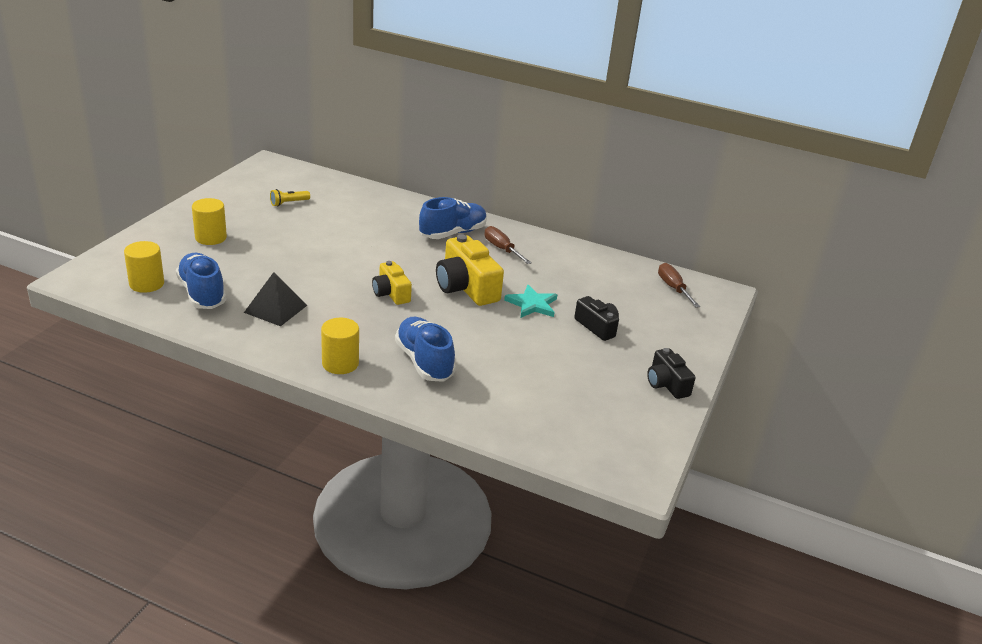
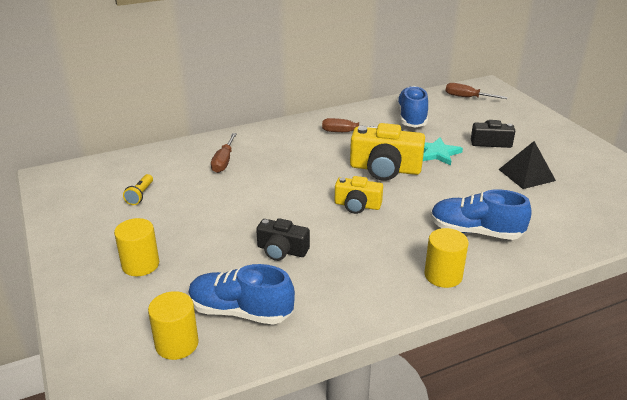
camera: 45 degrees left, 0 degrees up
black pyramid [244,272,307,326] -> black pyramid moved to [498,141,556,189]
blue shoe [419,197,487,239] -> blue shoe moved to [396,86,428,128]
black camera [647,348,696,399] -> black camera moved to [256,218,310,261]
none -> brown screwdriver [211,133,237,173]

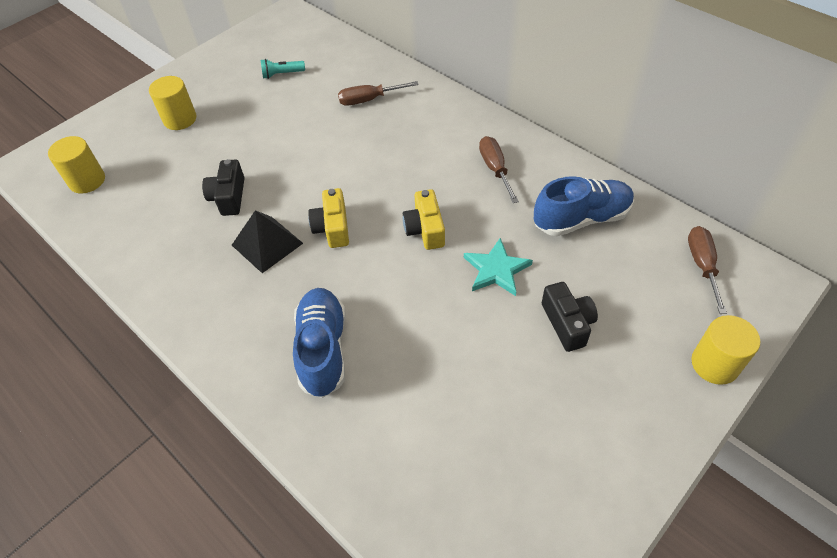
camera: 70 degrees right, 20 degrees up
yellow flashlight [123,174,153,205] -> turquoise flashlight [260,59,305,79]
blue shoe [188,264,295,325] -> none
yellow camera [350,123,425,181] -> yellow camera [403,189,445,250], size x0.60
yellow cylinder [424,228,469,288] -> yellow cylinder moved to [692,315,760,385]
black pyramid [498,141,556,189] -> black pyramid moved to [232,210,303,273]

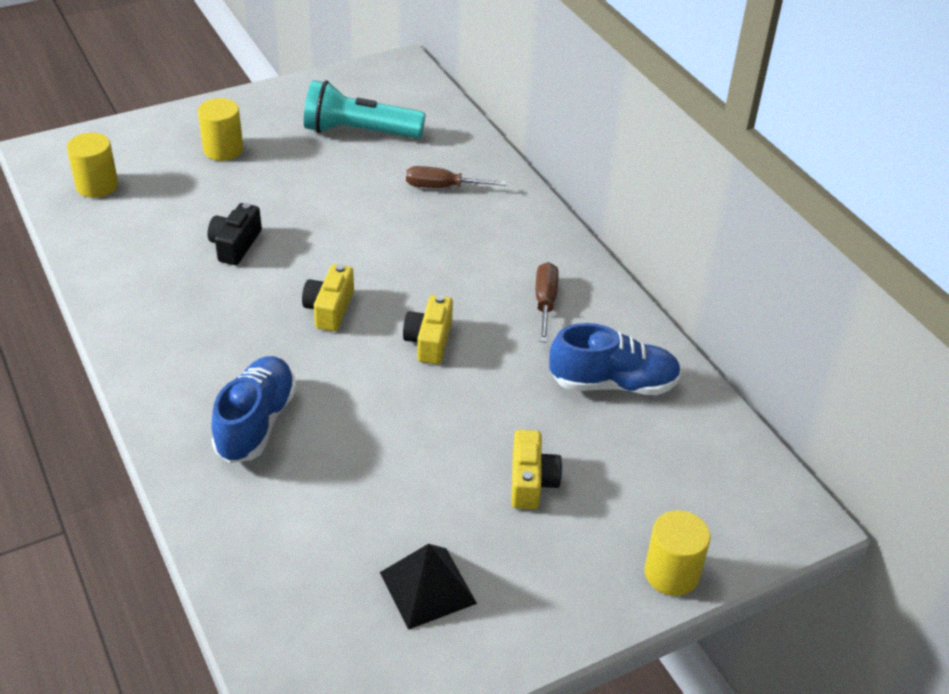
camera: 15 degrees right, 10 degrees down
black pyramid [232,210,303,273] -> black pyramid moved to [380,544,477,630]
turquoise flashlight [260,59,305,79] -> turquoise flashlight [304,80,426,139], size x2.22
turquoise star [464,238,533,296] -> none
black camera [542,282,598,352] -> yellow camera [511,430,562,509]
brown screwdriver [688,226,727,314] -> none

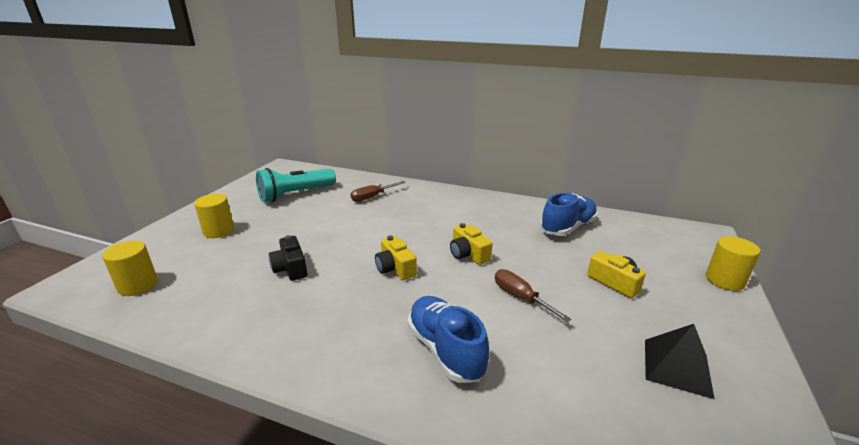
camera: 40 degrees left, 15 degrees down
brown screwdriver [536,262,559,342] -> brown screwdriver moved to [495,269,571,322]

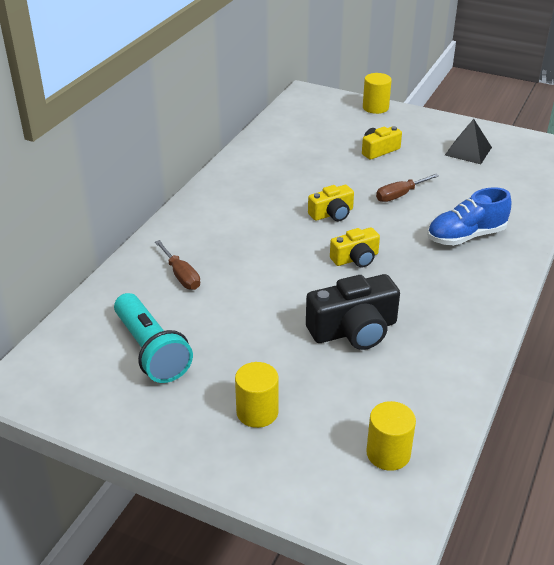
camera: 85 degrees left, 10 degrees up
black camera [269,235,307,281] -> black camera [306,274,400,350], size x1.67
blue shoe [540,193,598,236] -> none

